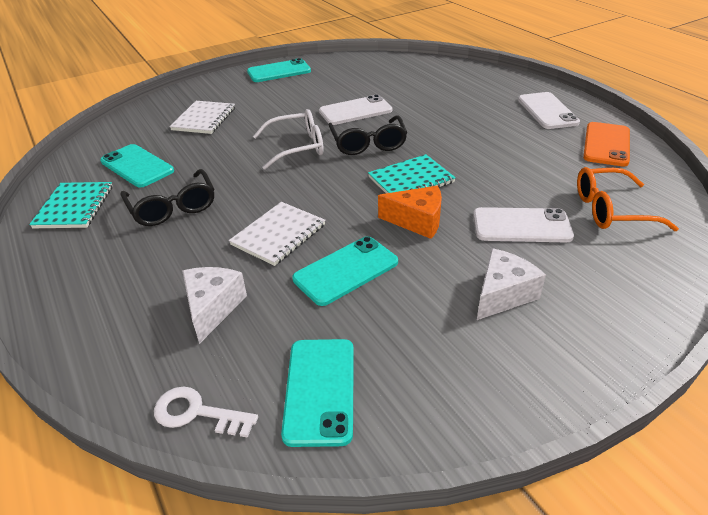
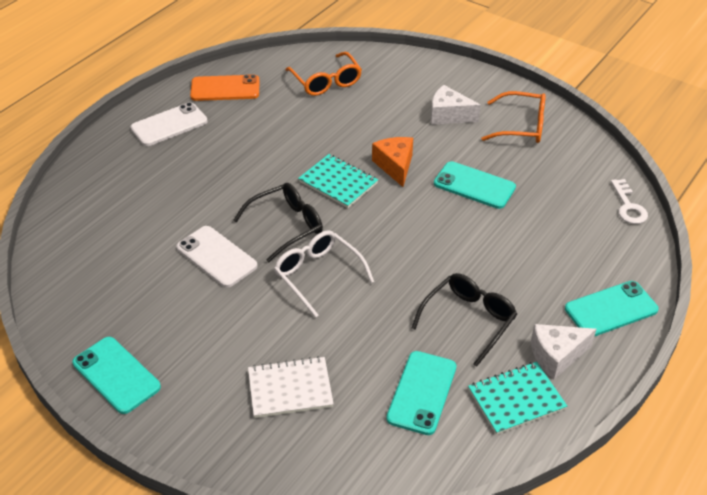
camera: 115 degrees left, 5 degrees up
white cheese [182,267,247,344] -> white cheese moved to [531,324,596,379]
white notebook [229,202,325,266] -> none
turquoise phone [281,339,354,447] -> turquoise phone moved to [565,281,659,336]
white phone [473,207,574,242] -> none
none -> orange glasses [481,91,546,143]

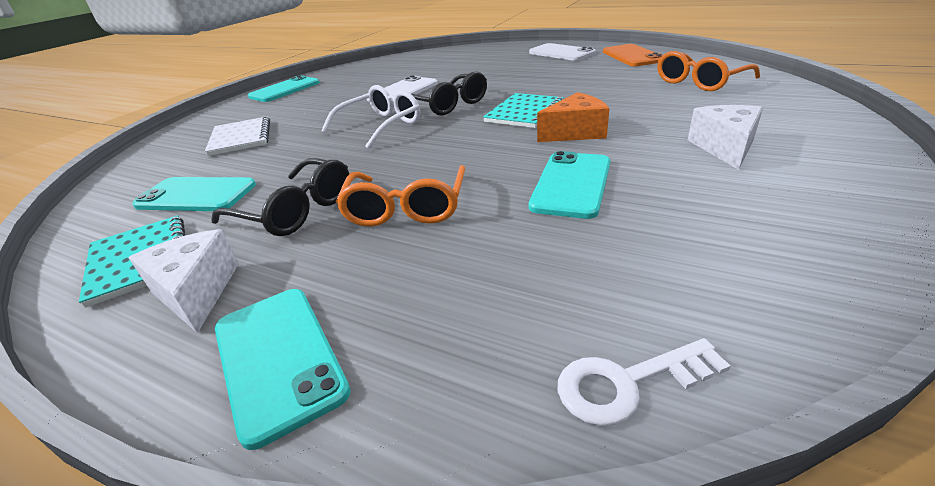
camera: 85 degrees right, 10 degrees down
orange glasses [481,91,546,143] -> orange glasses moved to [336,165,465,227]

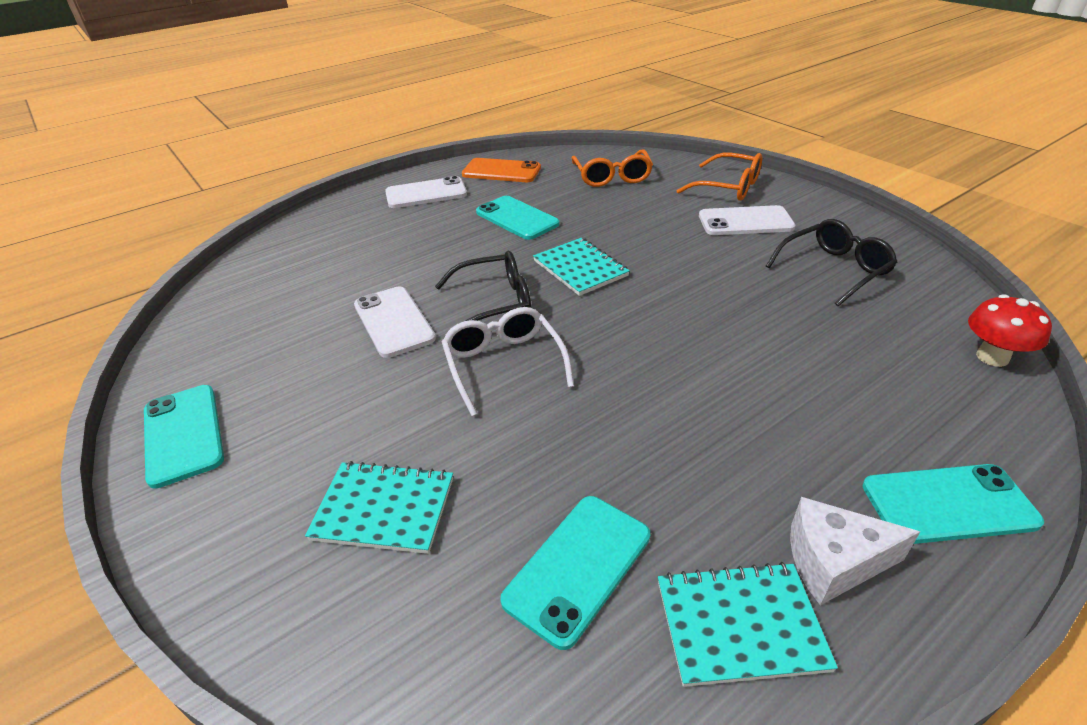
camera: 65 degrees left, 5 degrees up
white notebook [205,116,270,156] -> turquoise notebook [305,461,453,554]
black glasses [211,158,349,236] -> black glasses moved to [766,219,897,306]
orange glasses [336,165,465,227] -> orange glasses moved to [676,153,762,201]
turquoise phone [529,151,611,219] -> turquoise phone moved to [476,196,560,240]
orange cheese [537,92,610,142] -> none
white key [558,338,731,426] -> red mushroom [968,294,1052,367]
white cheese [688,105,763,170] -> white phone [699,205,796,235]

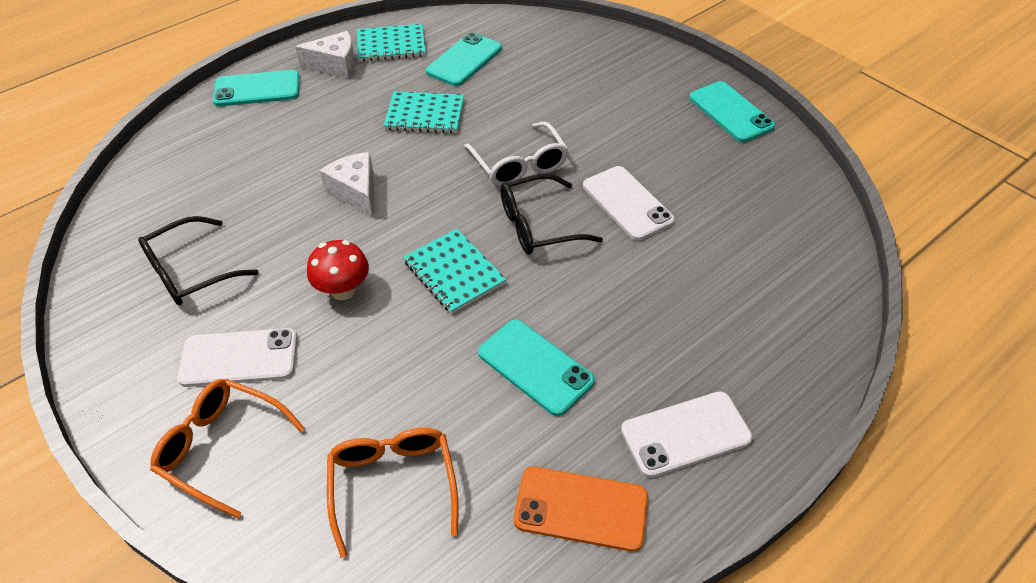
camera: 175 degrees right, 10 degrees up
turquoise notebook [305,461,453,554] -> turquoise notebook moved to [383,91,464,133]
red mushroom [968,294,1052,367] -> red mushroom moved to [307,240,369,300]
none -> white cheese [319,152,374,217]

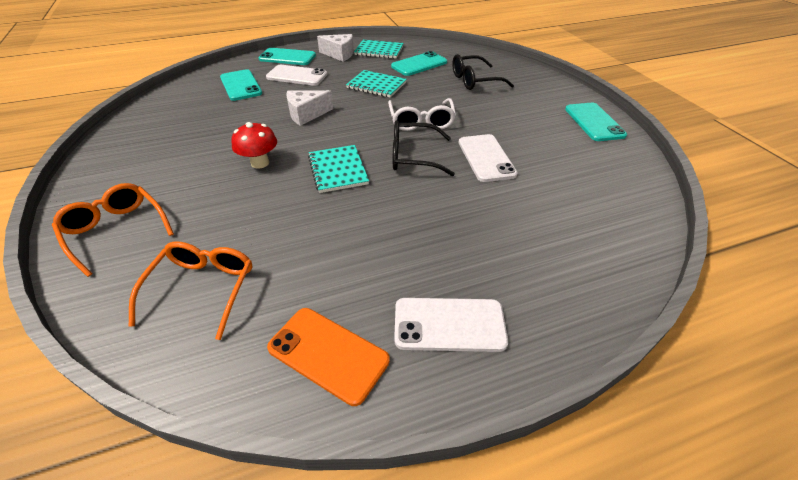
camera: 20 degrees right, 5 degrees down
black glasses [138,216,259,306] -> black glasses moved to [452,54,514,90]
white phone [177,328,297,387] -> white phone moved to [266,65,327,86]
white cheese [319,152,374,217] -> white cheese turned 105 degrees counterclockwise [286,90,333,126]
turquoise phone [478,319,595,416] -> turquoise phone moved to [220,69,262,101]

